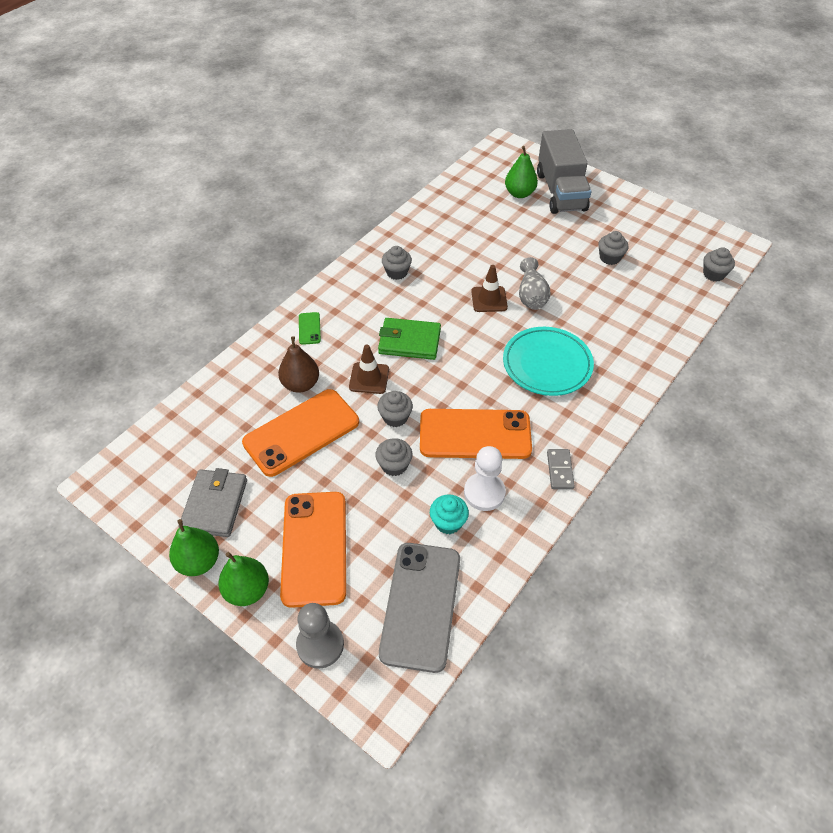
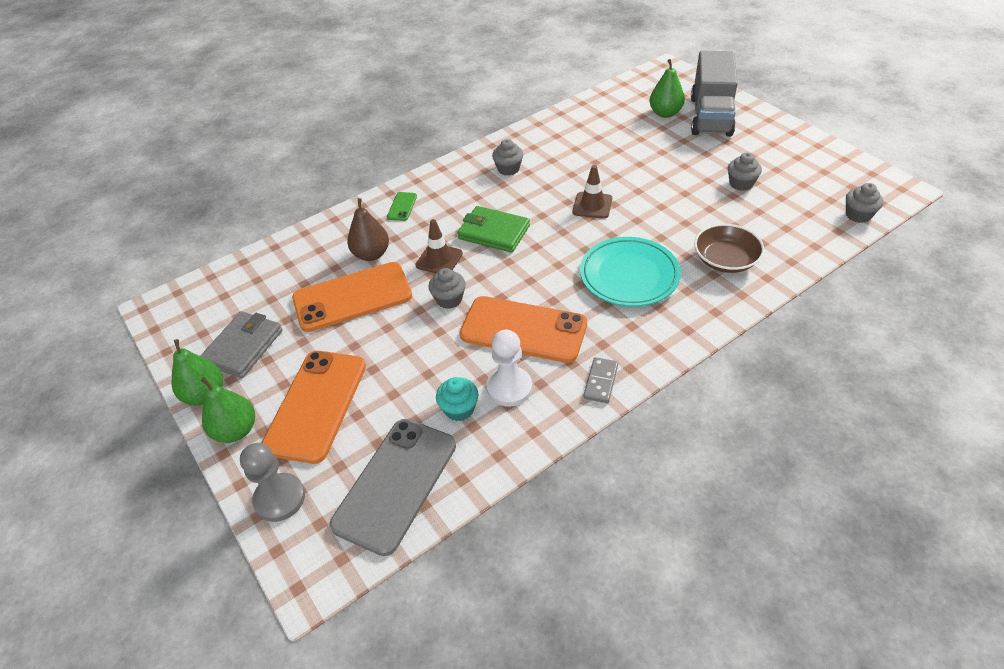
camera: 20 degrees right, 5 degrees down
grey cupcake [375,438,413,476] -> none
grey vase [519,257,550,310] -> none
none -> brown bowl [694,224,764,273]

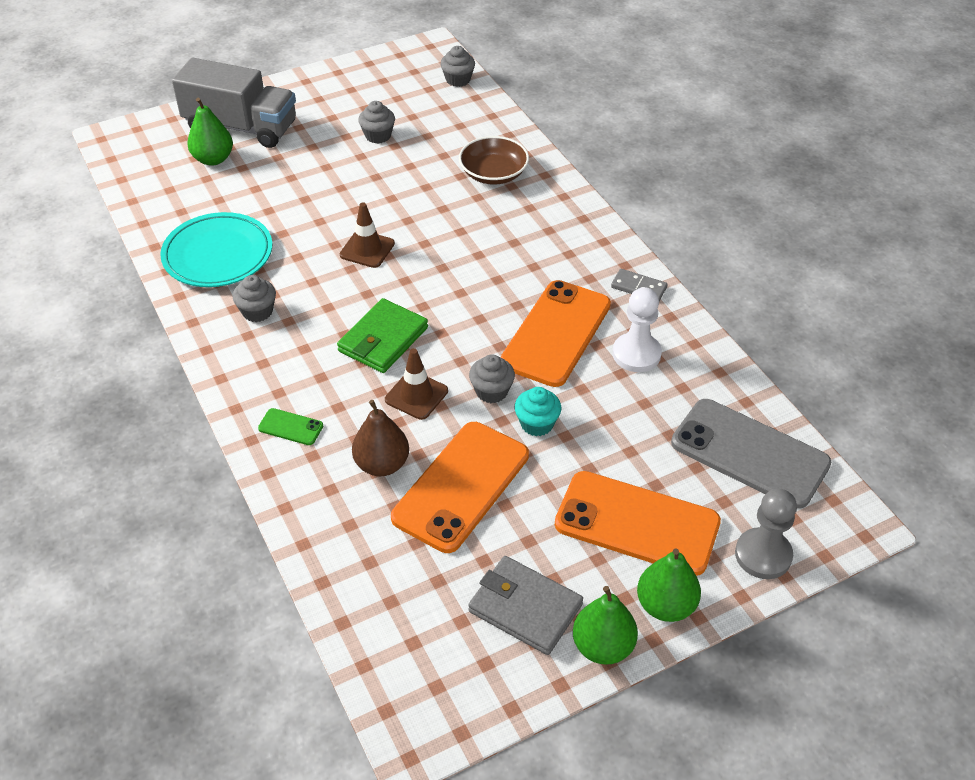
camera: 85 degrees left, 0 degrees up
orange phone [292,262,412,332] -> orange phone turned 45 degrees clockwise [391,422,529,553]
turquoise cupcake [436,377,478,421] -> turquoise cupcake moved to [515,387,561,436]
turquoise plate [580,237,681,307] -> turquoise plate moved to [160,212,272,287]

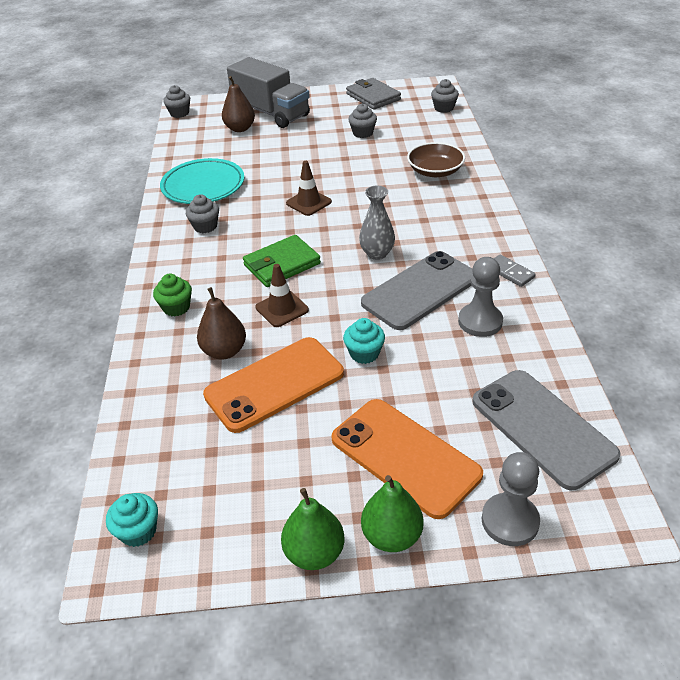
camera: 25 degrees right, 5 degrees down
green pear [187,98,233,166] -> brown pear [222,76,255,132]
green phone [258,408,323,445] -> green cupcake [153,274,192,316]
grey wallet [468,556,583,655] -> grey wallet moved to [346,78,401,110]
grey cupcake [469,354,515,403] -> grey cupcake moved to [163,85,190,118]
orange phone [501,280,611,387] -> grey phone [361,251,473,330]
white pawn [613,287,662,372] -> grey pawn [458,257,503,337]
none -> turquoise cupcake [106,493,158,547]
none -> grey vase [359,186,395,260]

